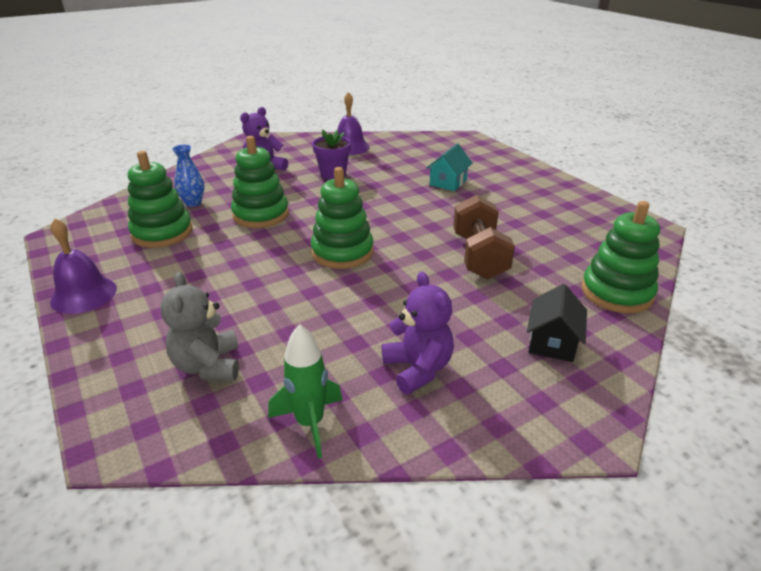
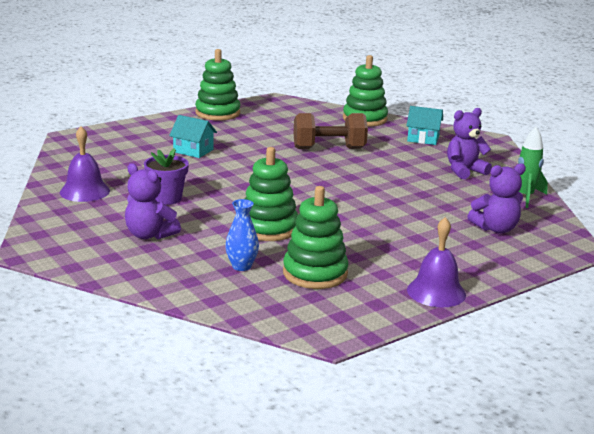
camera: 95 degrees left, 10 degrees down
grey teddy bear [160,272,239,380] -> purple teddy bear [467,163,526,233]
green stacking toy [311,167,374,269] -> green stacking toy moved to [195,49,240,121]
black house [527,284,587,362] -> turquoise house [406,106,443,145]

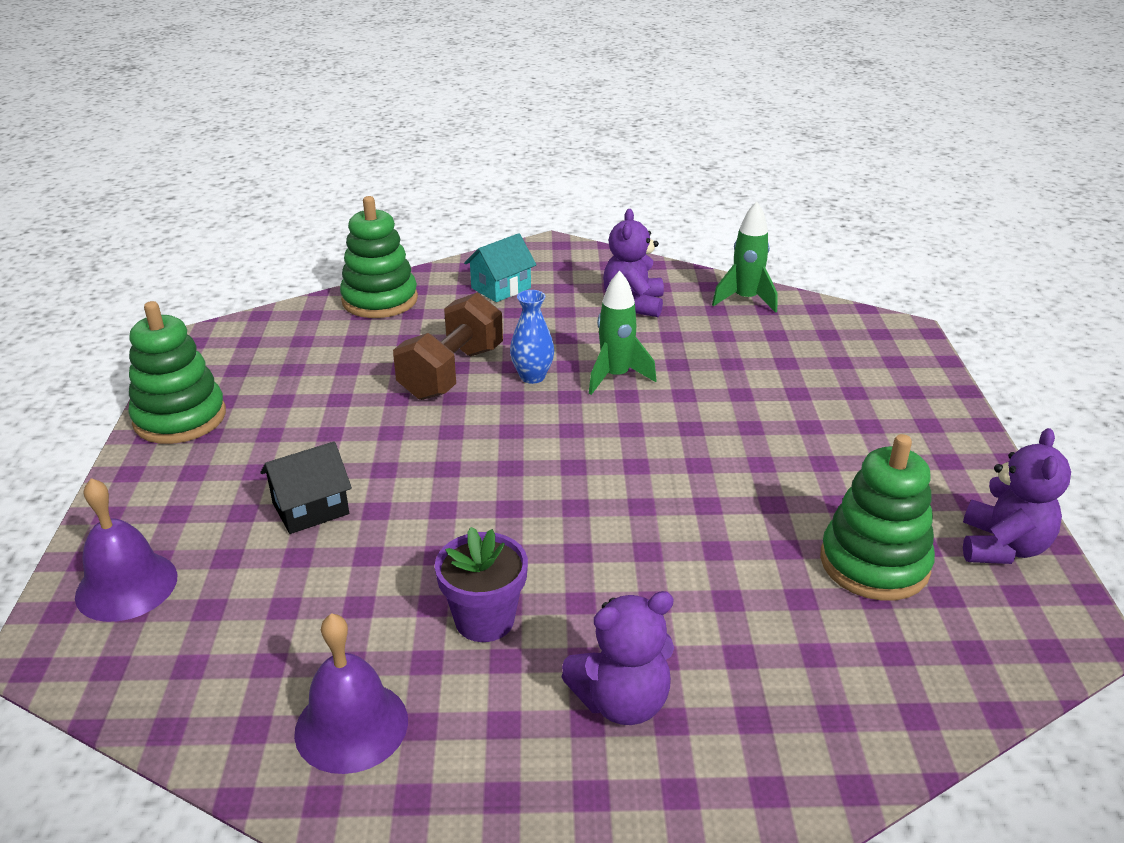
camera: 55 degrees left, 10 degrees up
turquoise house [169,115,217,158] -> black house [261,441,352,534]
blue vase [225,199,259,271] -> blue vase moved to [510,290,554,384]
green stacking toy [245,147,298,241] -> none
purple bell [407,217,466,307] -> purple bell moved to [75,478,177,622]
purple teddy bear [467,163,526,233] -> purple teddy bear moved to [963,428,1071,564]
none -> green rocket [589,271,657,395]

